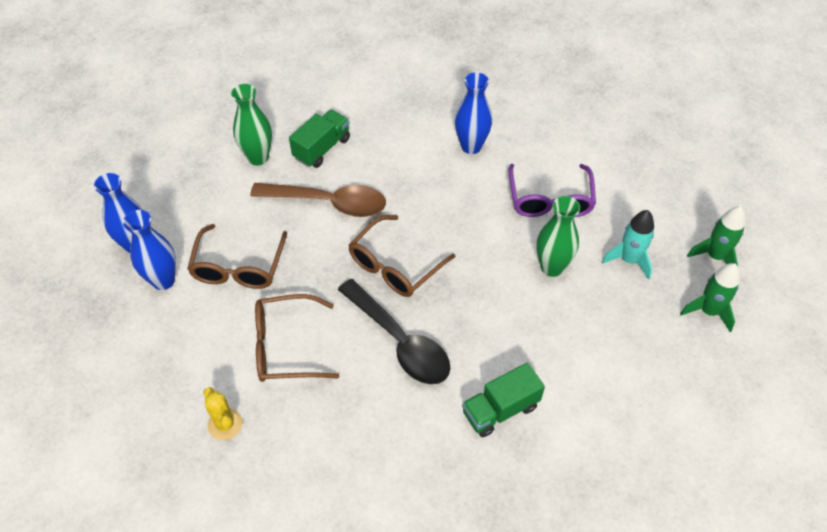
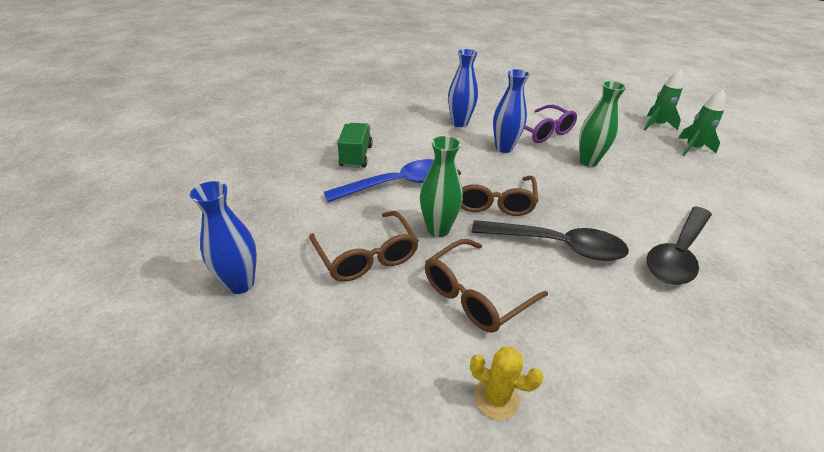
camera: 35 degrees left, 15 degrees down
blue vase [123,210,176,290] -> blue vase moved to [493,69,530,153]
green vase [231,84,272,166] -> green vase moved to [420,136,463,237]
brown spoon [250,183,386,217] -> blue spoon [324,159,434,202]
green truck [462,363,545,437] -> black spoon [647,206,712,285]
turquoise rocket [602,210,654,280] -> none

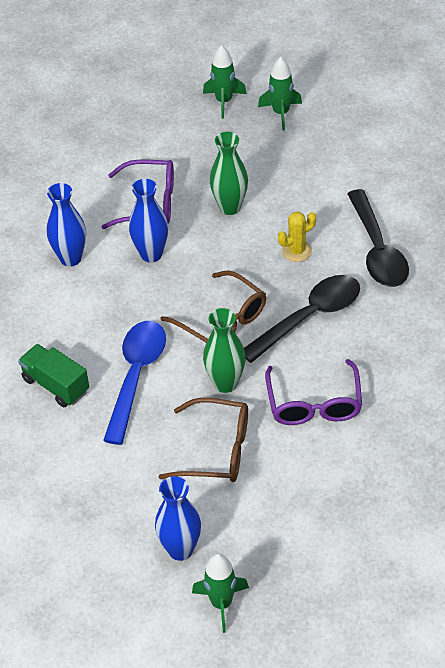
camera: 50 degrees left, 10 degrees up
brown glasses [425,239,548,333] -> purple glasses [265,359,362,425]
yellow cactus [470,347,544,420] -> yellow cactus moved to [278,211,316,262]
none -> green rocket [192,553,249,633]

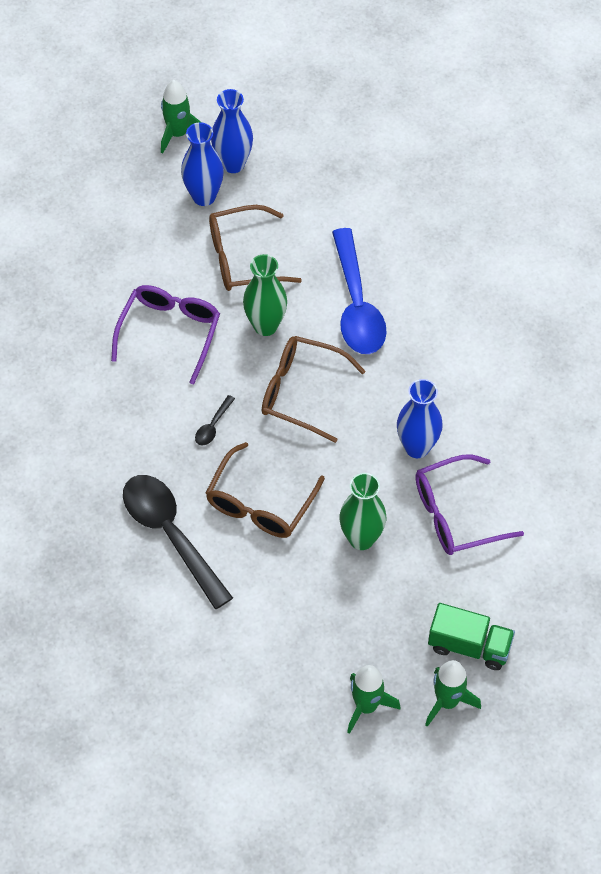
camera: 155 degrees right, 10 degrees up
green truck [18,344,89,407] -> green truck moved to [428,603,515,670]
blue vase [47,183,86,267] -> blue vase moved to [181,122,224,206]
black spoon [244,275,360,363] -> black spoon [195,395,235,445], size x0.40
purple glasses [265,359,362,425] -> purple glasses turned 45 degrees clockwise [111,285,220,384]
yellow cactus [278,211,316,262] -> brown glasses [206,442,325,538]

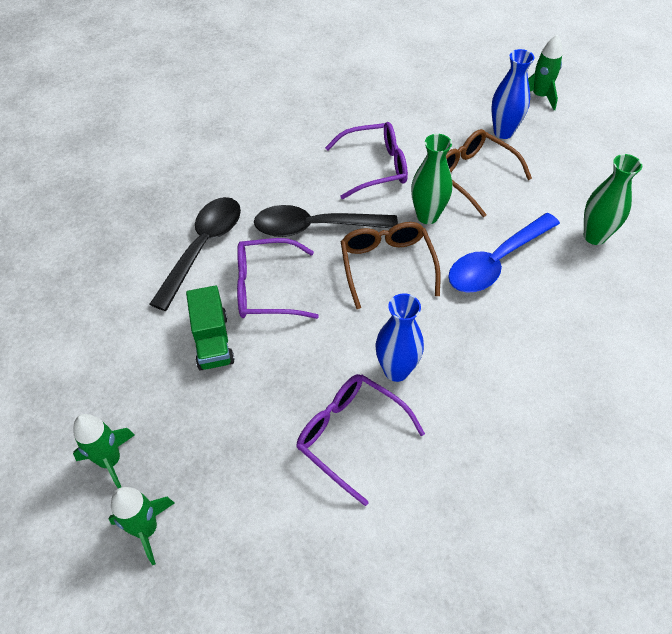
camera: 60 degrees right, 5 degrees down
black spoon [195,395,235,445] -> black spoon [254,205,398,237], size x2.47
brown glasses [206,442,325,538] -> purple glasses [237,238,319,319]
blue vase [211,89,253,173] -> none
green vase [339,473,386,550] -> green vase moved to [584,154,642,245]
green truck [428,603,515,670] -> green truck moved to [186,285,235,371]

